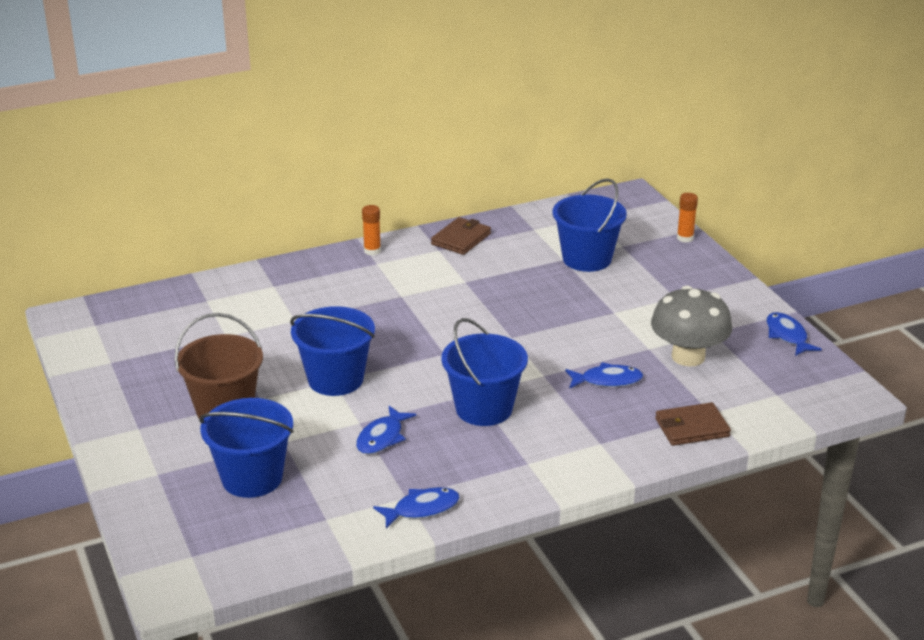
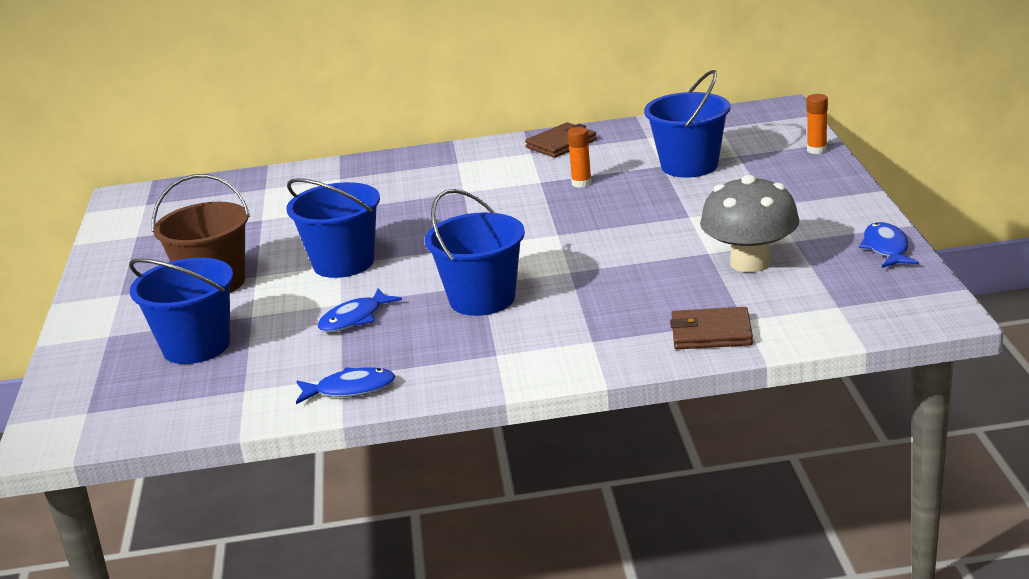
camera: 20 degrees right, 5 degrees down
orange glue stick [362,205,381,256] -> orange glue stick moved to [567,127,592,188]
blue fish [565,362,643,389] -> none

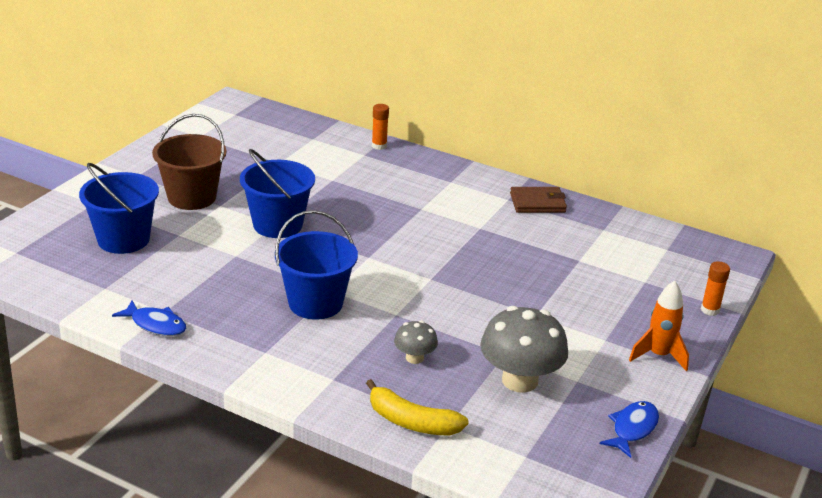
camera: 30 degrees right, 5 degrees up
blue fish [318,288,402,332] -> none
orange glue stick [567,127,592,188] -> orange glue stick moved to [372,104,389,150]
blue bucket [644,70,731,178] -> none
brown wallet [670,307,753,349] -> yellow banana [366,379,468,436]
none -> grey mushroom [394,321,438,364]
none -> orange rocket [629,281,689,371]

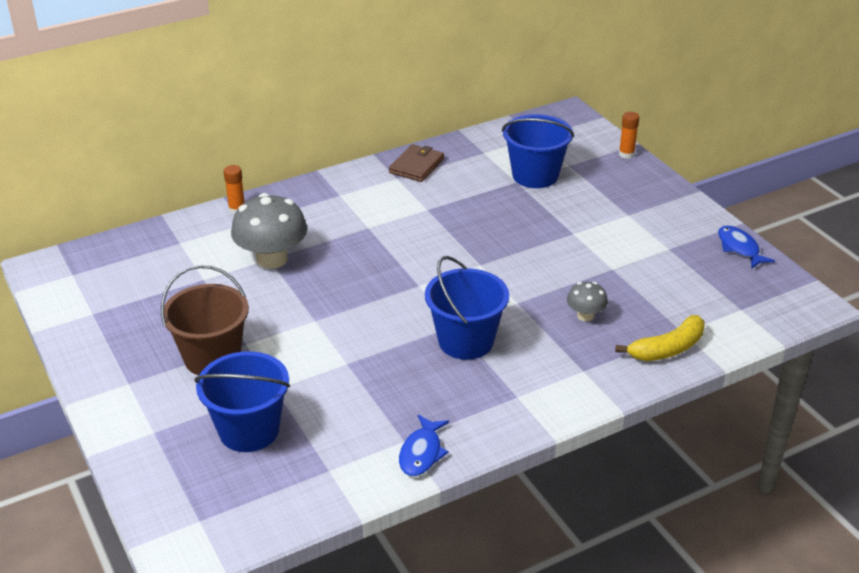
camera: 55 degrees left, 5 degrees up
blue fish [112,300,186,336] -> blue fish turned 135 degrees clockwise [399,415,449,476]
blue bucket [240,149,315,238] -> blue bucket moved to [502,114,574,188]
grey mushroom [480,306,568,393] -> grey mushroom moved to [231,193,307,269]
orange rocket [629,281,689,371] -> none

